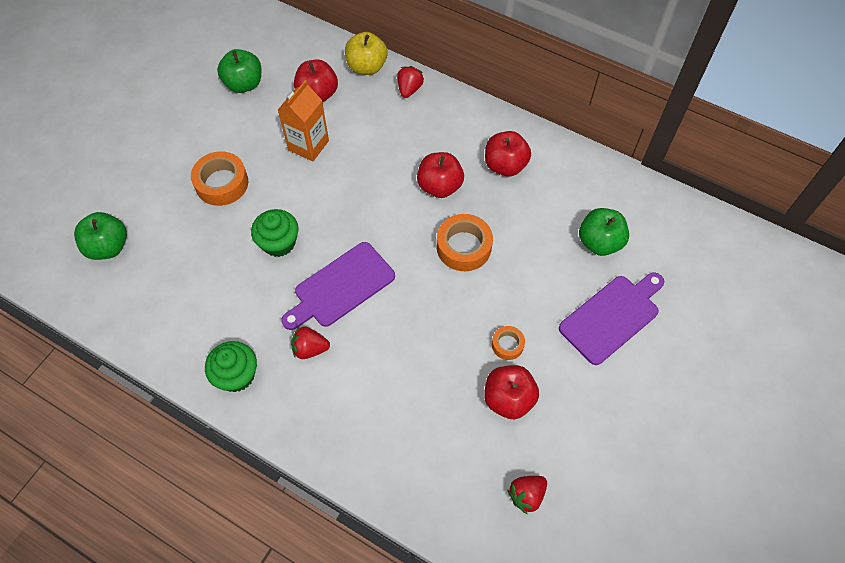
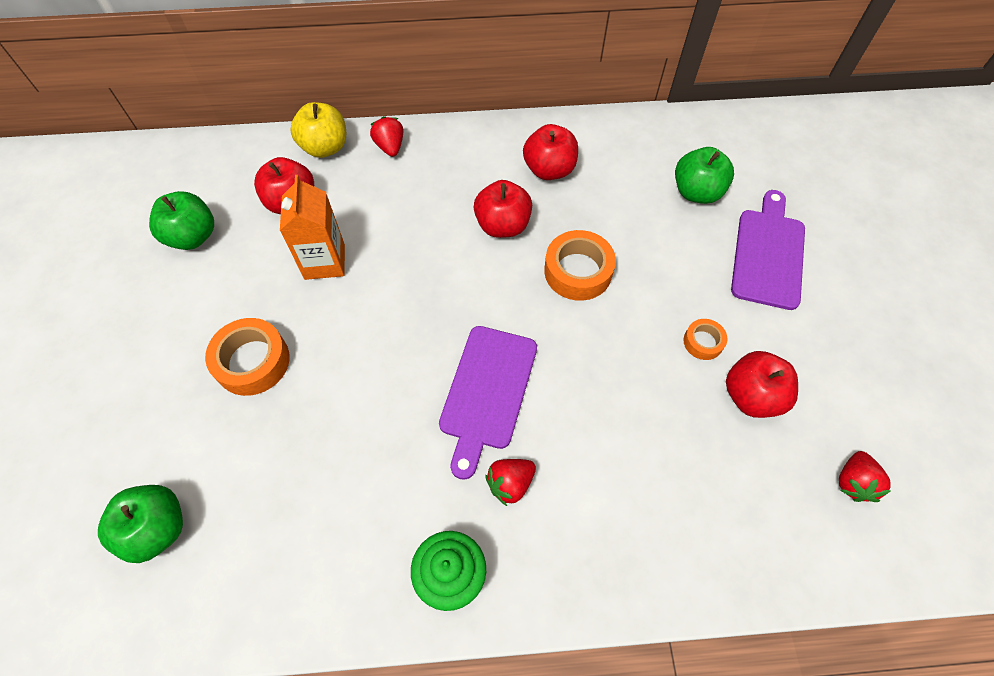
camera: 35 degrees left, 0 degrees up
green cupcake [251,209,298,257] -> none

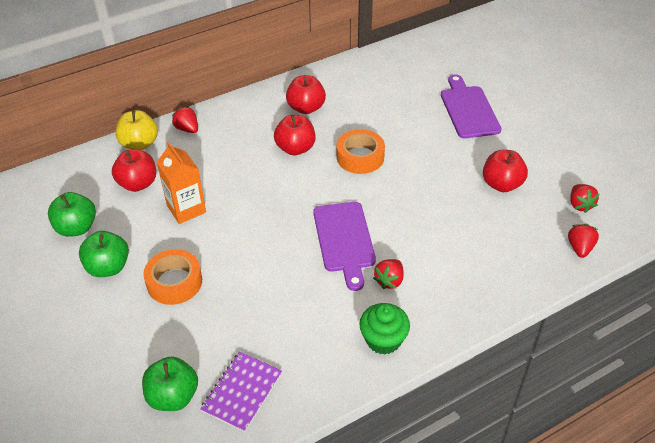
camera: 25 degrees left, 15 degrees down
green apple [675,147,734,204] -> green apple moved to [79,231,129,277]
orange tape [683,319,727,360] -> none
none -> purple notebook [200,352,282,432]
none -> red strawberry [568,224,599,258]

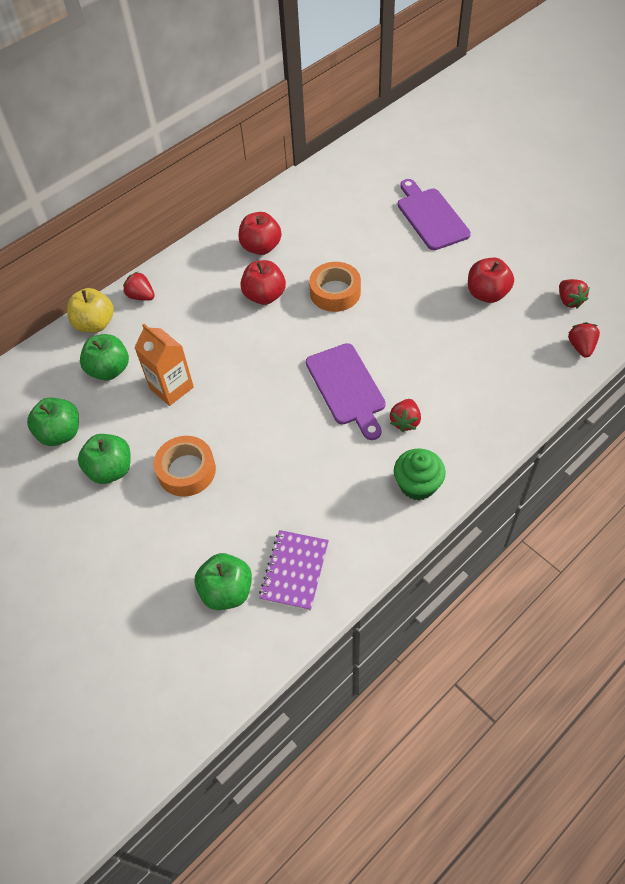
camera: 10 degrees left, 10 degrees up
red apple [112,149,156,192] -> green apple [80,334,129,381]

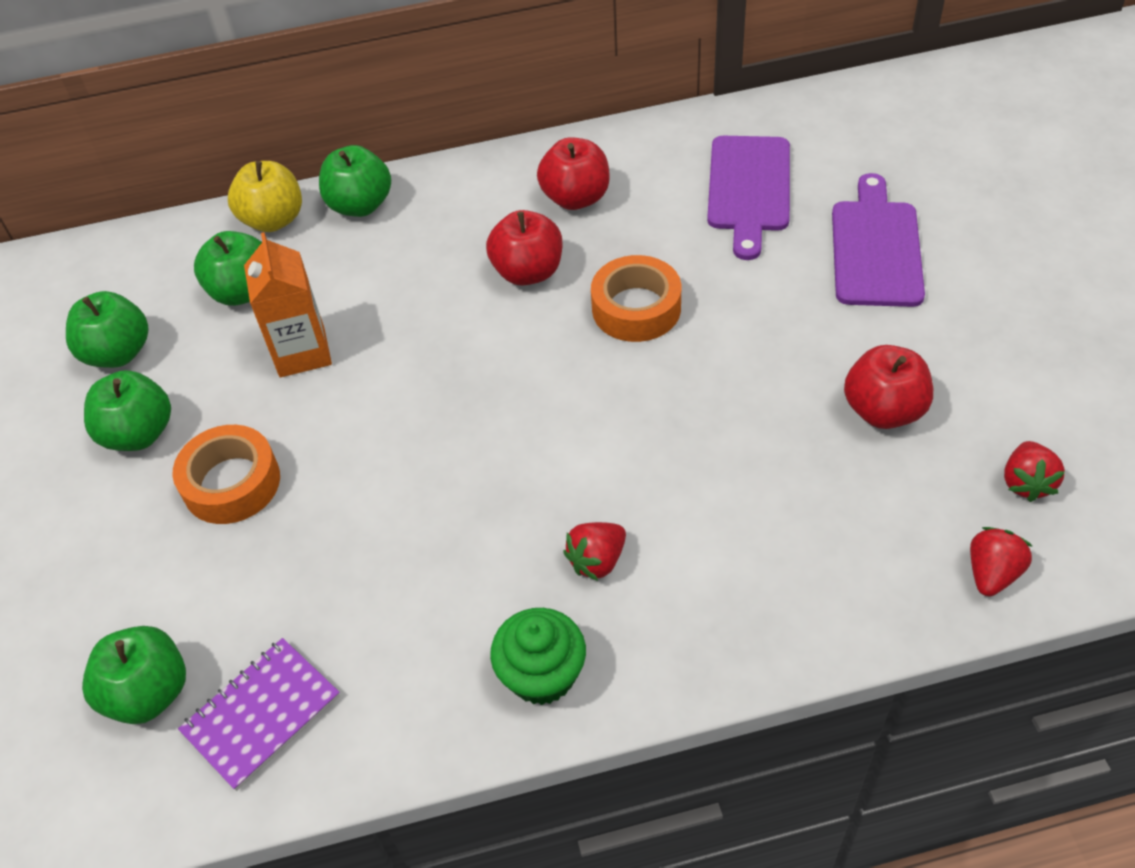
camera: 30 degrees right, 5 degrees down
red strawberry [123,272,155,301] -> green apple [319,145,391,217]
purple cutting board [306,343,386,440] -> purple cutting board moved to [707,136,790,260]

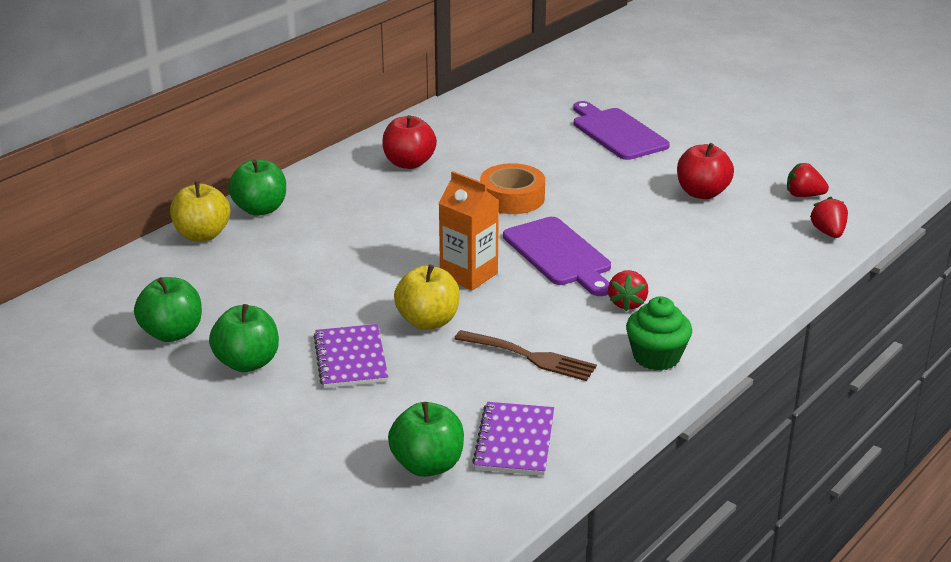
camera: 40 degrees left, 20 degrees down
orange tape [173,425,280,524] -> purple notebook [313,324,388,388]
green apple [194,231,262,306] -> none
orange carton [244,232,332,377] -> orange carton moved to [438,171,499,290]
red apple [486,210,562,286] -> none
purple cutting board [707,136,790,260] -> purple cutting board moved to [503,217,611,296]
red strawberry [1004,441,1065,502] -> red strawberry turned 135 degrees clockwise [787,163,829,197]
none -> yellow apple [394,264,460,330]
none -> brown fork [455,330,597,381]

